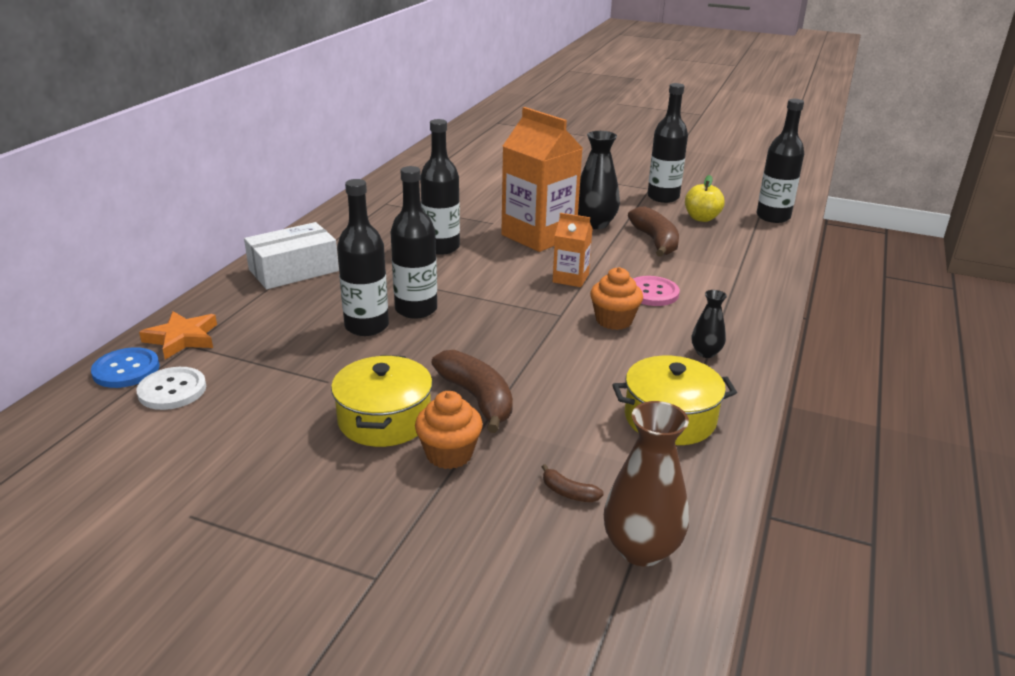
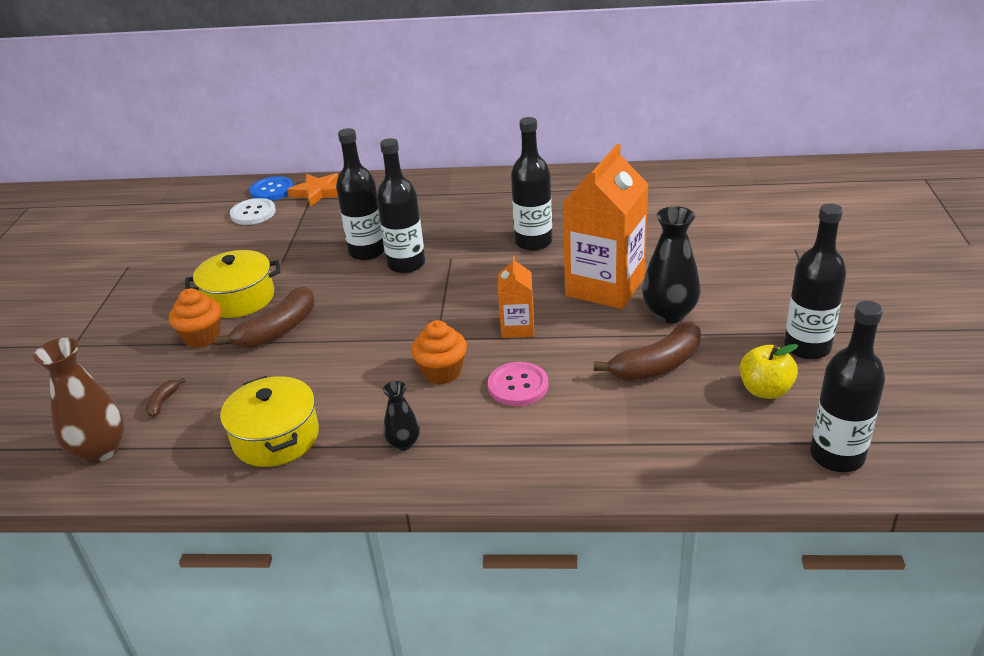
camera: 75 degrees right, 5 degrees up
white box [244,222,339,289] -> none

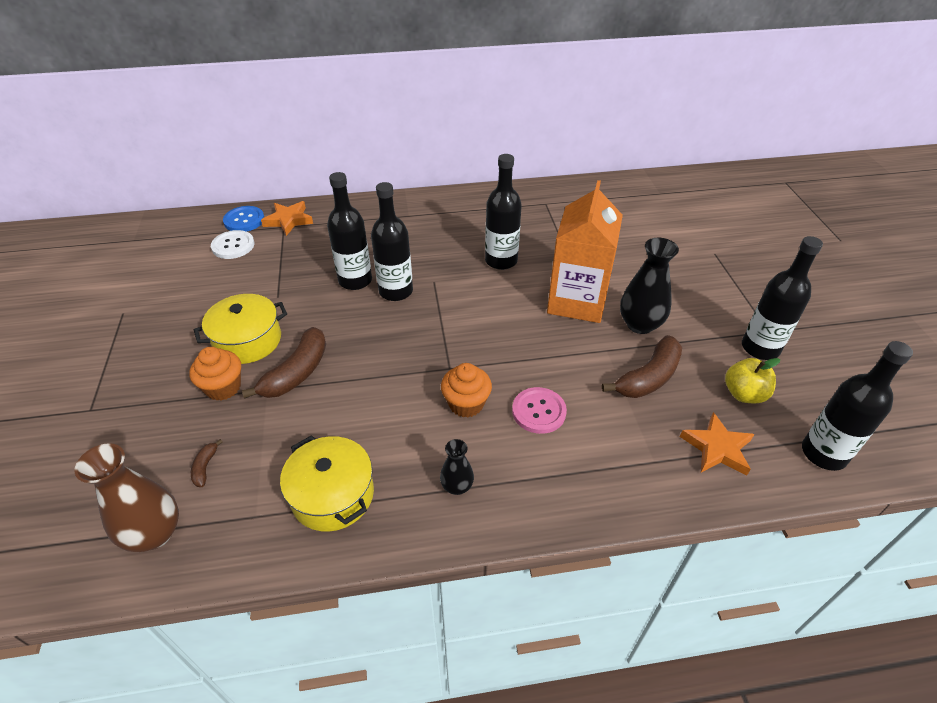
camera: 15 degrees left, 10 degrees up
orange carton [498,256,534,338] -> none
none -> orange star [680,412,754,475]

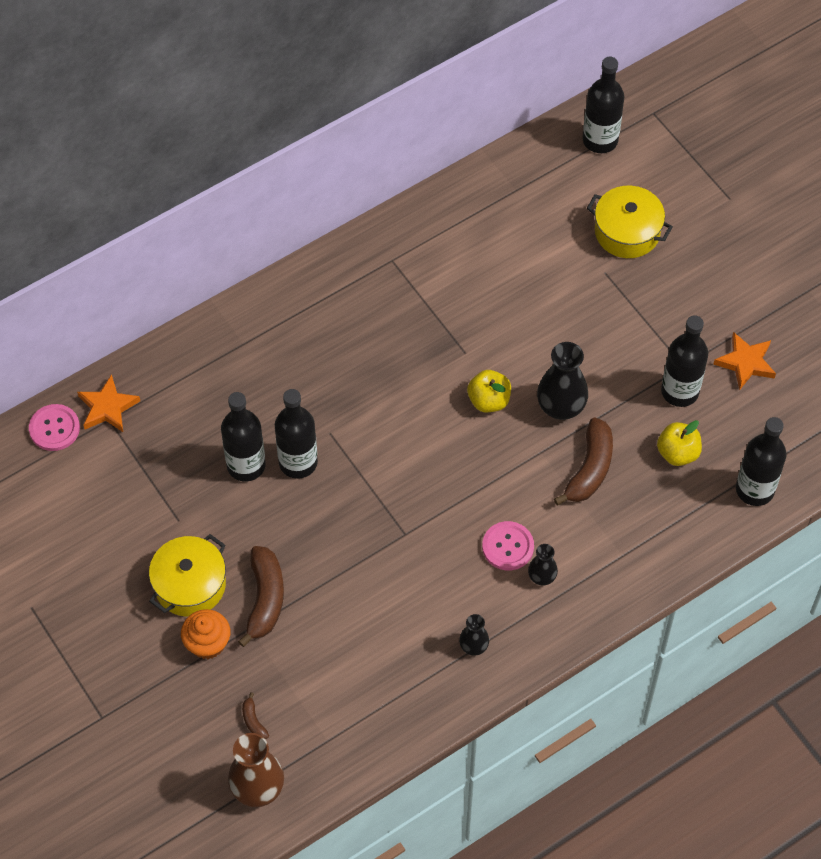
camera: 25 degrees left, 15 degrees up
white button [211,230,254,259] -> none
blue button [223,206,264,232] -> pink button [29,404,80,451]
yellow pot [280,435,374,532] -> yellow pot moved to [587,186,673,258]
orange cupcake [441,363,492,418] -> none
black bottle [485,154,522,270] -> black bottle moved to [583,57,624,153]
orange carton [547,180,623,323] -> yellow apple [467,370,511,412]
orange star [680,412,754,475] -> orange star moved to [713,332,776,390]
none -> black vase [528,544,558,585]

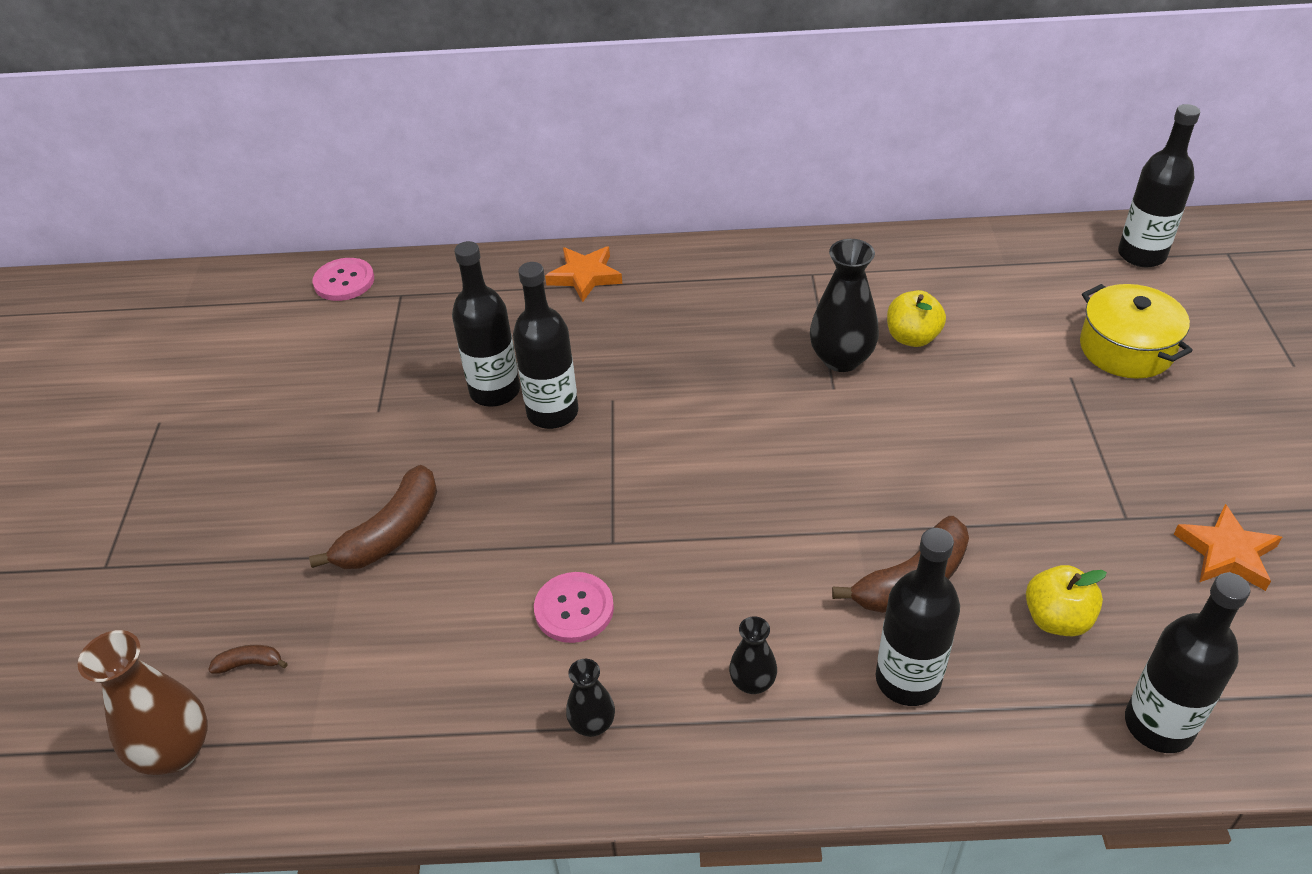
camera: 35 degrees right, 15 degrees down
orange star [77,374,140,432] -> orange star moved to [545,246,622,302]
yellow pot [149,534,226,617] -> none
orange cupcake [181,609,230,659] -> none
brown banana [242,692,269,739] -> brown banana turned 75 degrees clockwise [208,645,288,674]
yellow apple [467,370,511,412] -> yellow apple moved to [887,290,946,347]
pink button [482,521,534,570] -> pink button moved to [534,572,614,643]
black vase [537,342,588,420] -> black vase moved to [810,239,879,372]
black bottle [661,315,708,407] -> black bottle moved to [876,528,960,706]

